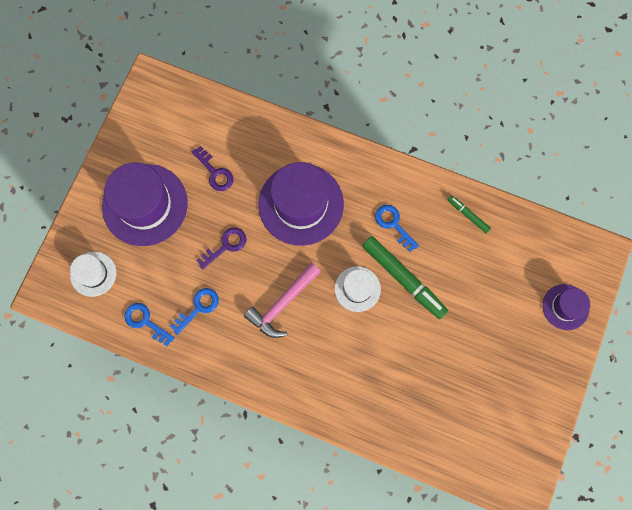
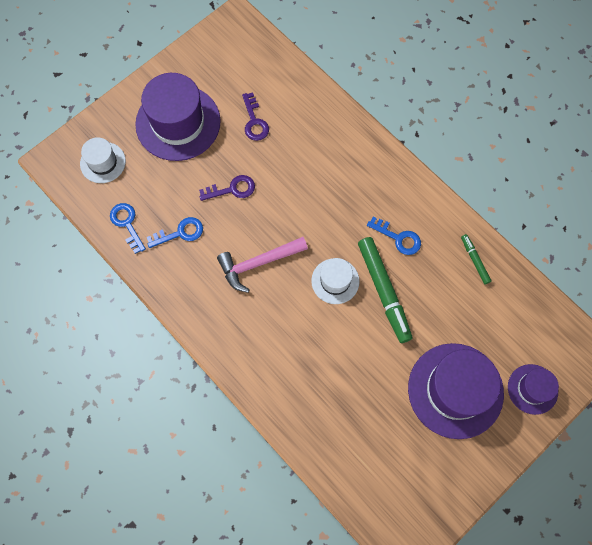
camera: 25 degrees right, 5 degrees down
purple hat [258,162,344,246] -> purple hat moved to [408,343,504,439]
blue key [375,205,419,252] -> blue key turned 135 degrees clockwise [367,216,421,255]

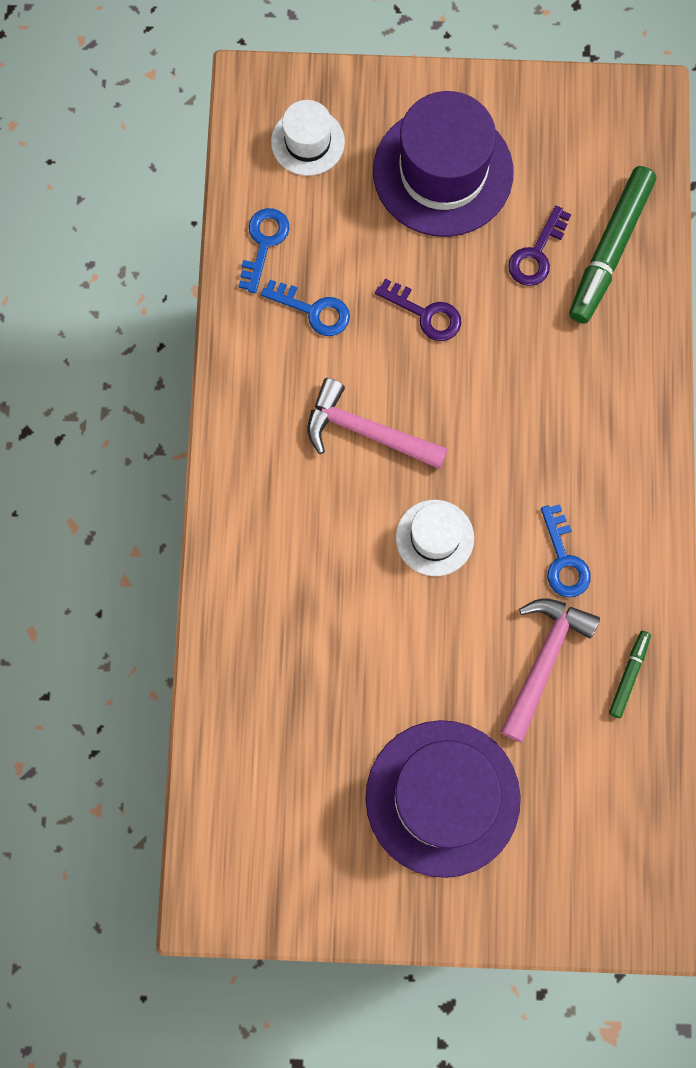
camera: 45 degrees right, 5 degrees up
green marker [358,237,413,343] -> green marker moved to [569,166,656,324]
purple hat [508,364,559,415] -> none
none -> pink hammer [500,598,600,742]

